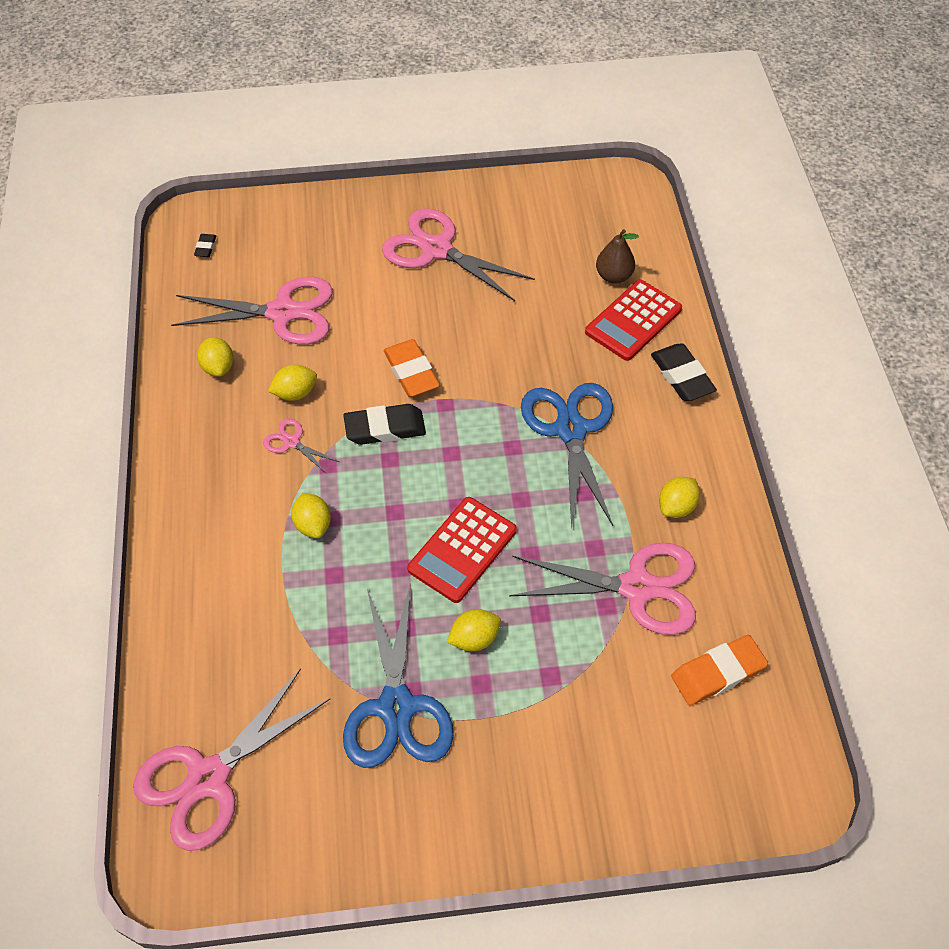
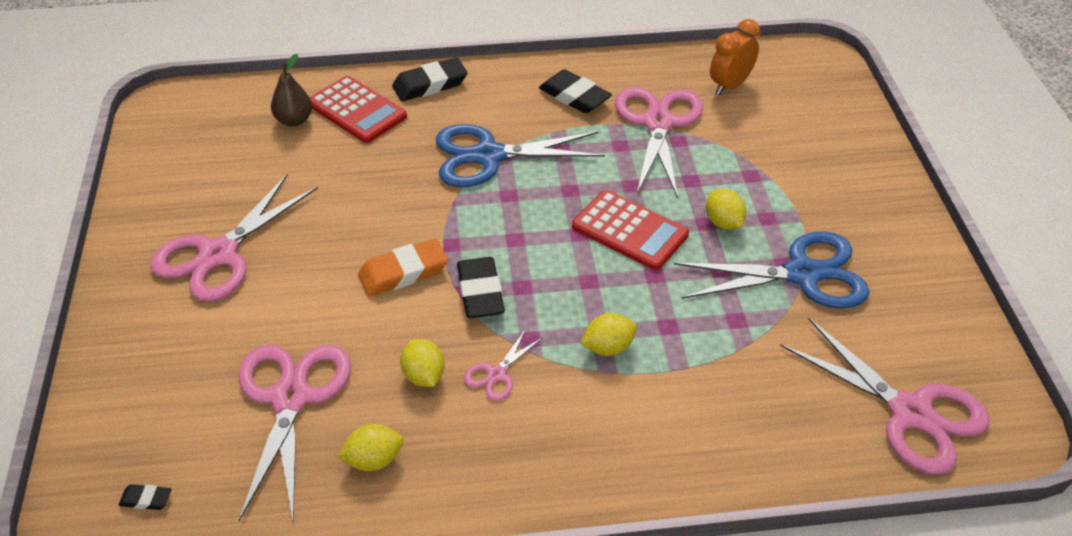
camera: 90 degrees left, 10 degrees down
yellow lemon [659,477,700,518] -> black eraser [539,69,612,114]
orange eraser [671,635,768,706] -> orange clock [710,19,761,95]

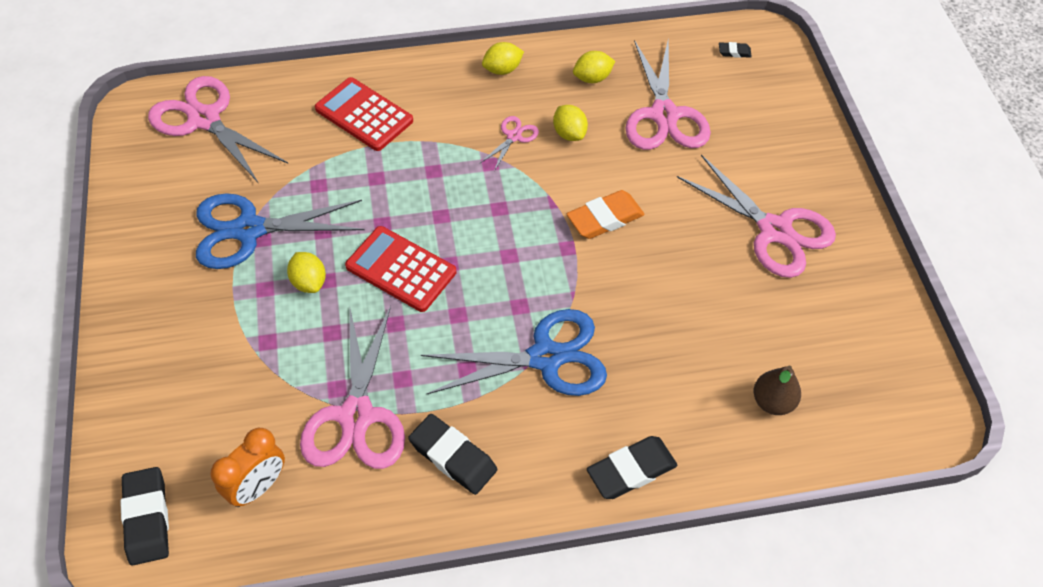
camera: 175 degrees right, 10 degrees up
pink scissors [150,173,318,302] -> pink scissors turned 105 degrees clockwise [677,155,836,278]
red calculator [310,76,407,143] -> red calculator moved to [315,77,413,151]
black eraser [457,257,505,318] -> black eraser moved to [120,467,169,565]
yellow lemon [580,313,637,356] -> yellow lemon moved to [482,42,524,75]

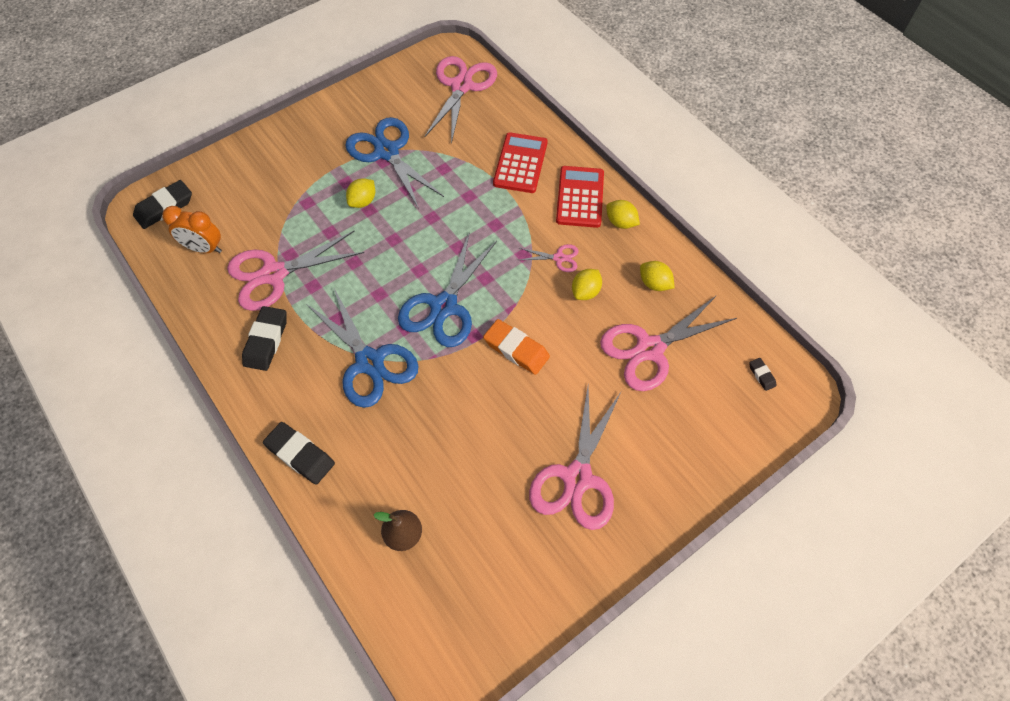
camera: 65 degrees right, 5 degrees up
red calculator [345,226,456,312] -> red calculator moved to [556,166,604,228]
none -> blue scissors [398,231,497,347]

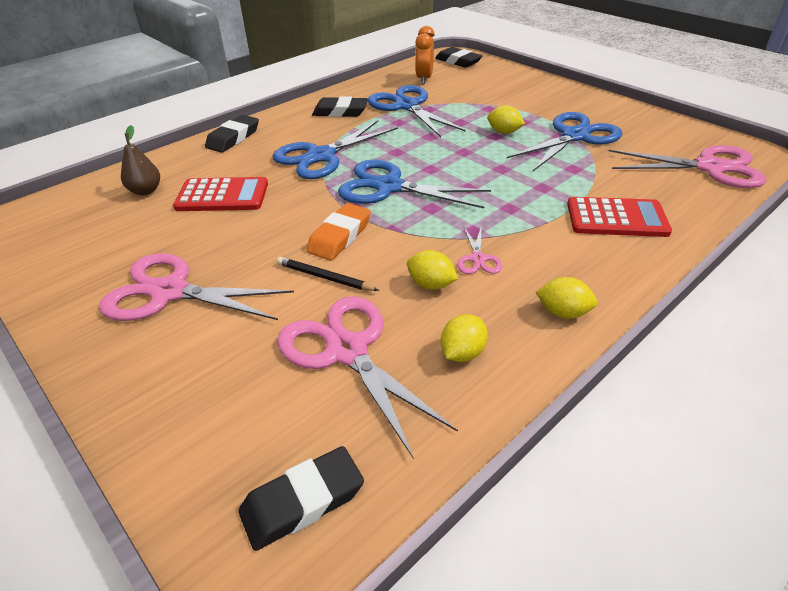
camera: 85 degrees right, 20 degrees down
pink scissors [227,231,364,311] -> blue scissors [368,85,466,137]
red calculator [556,166,604,228] -> red calculator moved to [173,177,268,211]
yellow lemon [606,200,640,229] -> yellow lemon turned 75 degrees clockwise [536,277,597,319]
black eraser [749,358,776,391] -> black eraser [238,446,364,551], size x2.03
none -> black pencil [277,257,379,291]

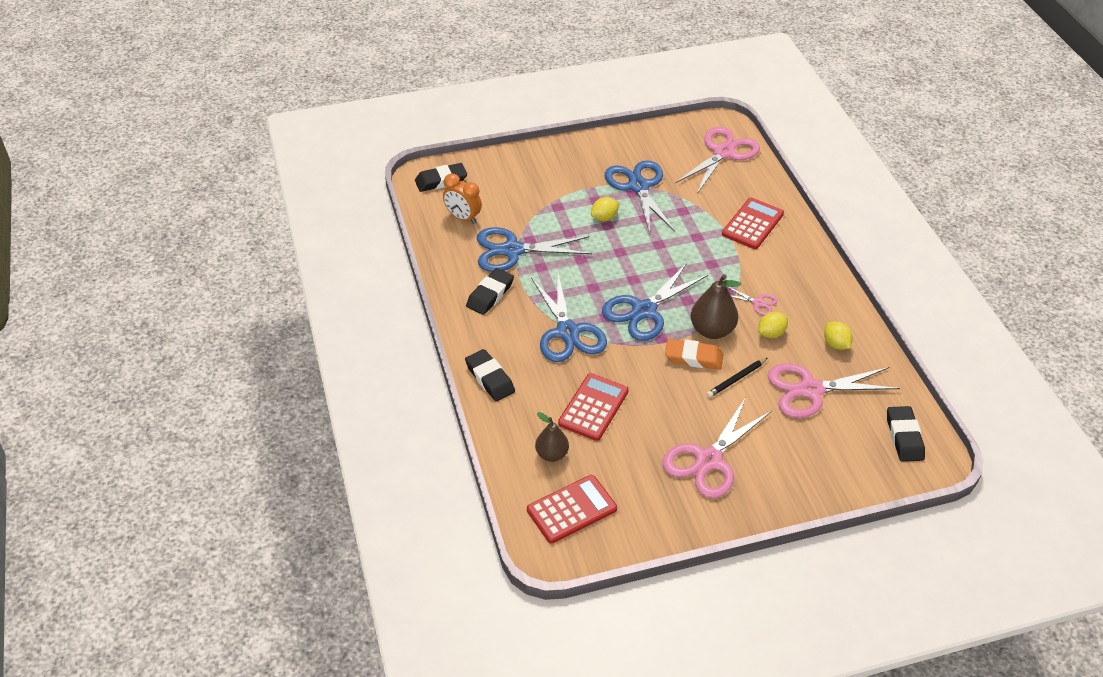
camera: 65 degrees left, 5 degrees up
orange eraser [306,203,371,260] -> orange eraser turned 45 degrees counterclockwise [665,338,723,370]
yellow lemon [536,277,597,319] -> none
none -> red calculator [527,475,617,543]
none -> brown pear [691,274,741,339]

